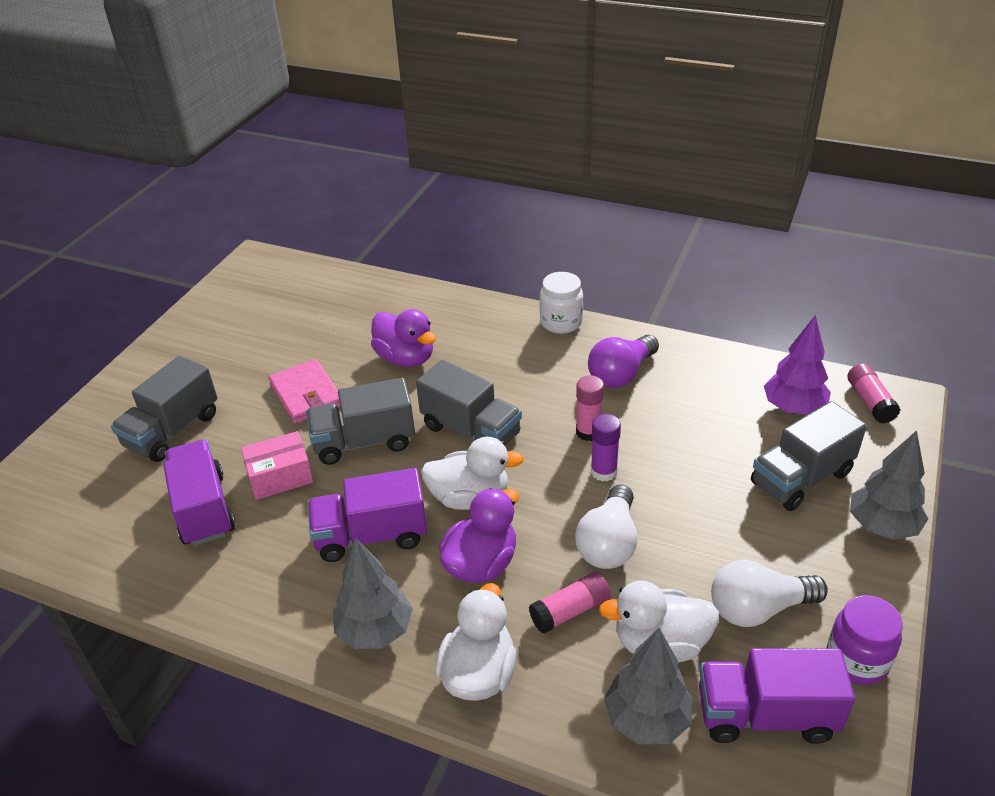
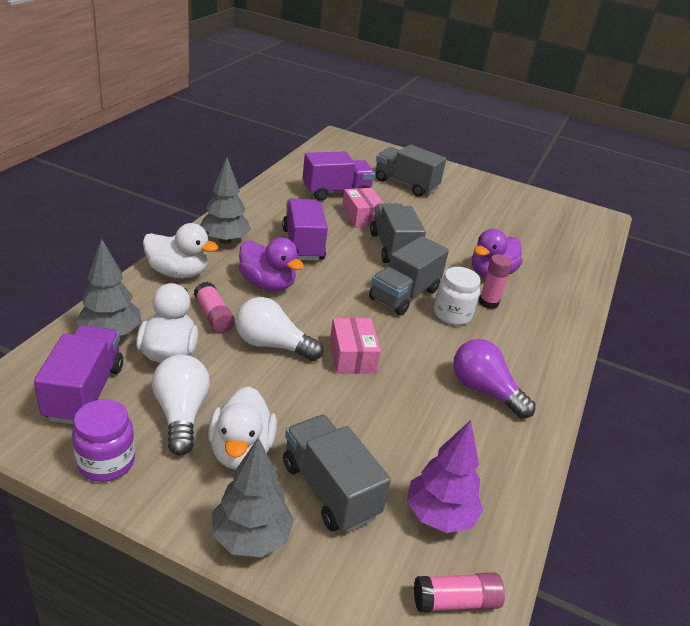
camera: 85 degrees right, 5 degrees down
pink wallet [269,359,340,424] -> none
white duck [421,437,524,510] -> white duck moved to [208,387,277,470]
white jar [540,272,583,334] -> white jar moved to [434,267,481,325]
pink glue stick [576,375,604,441] -> pink glue stick moved to [479,254,512,309]
purple glue stick [591,414,621,482] -> pink box [330,318,381,374]

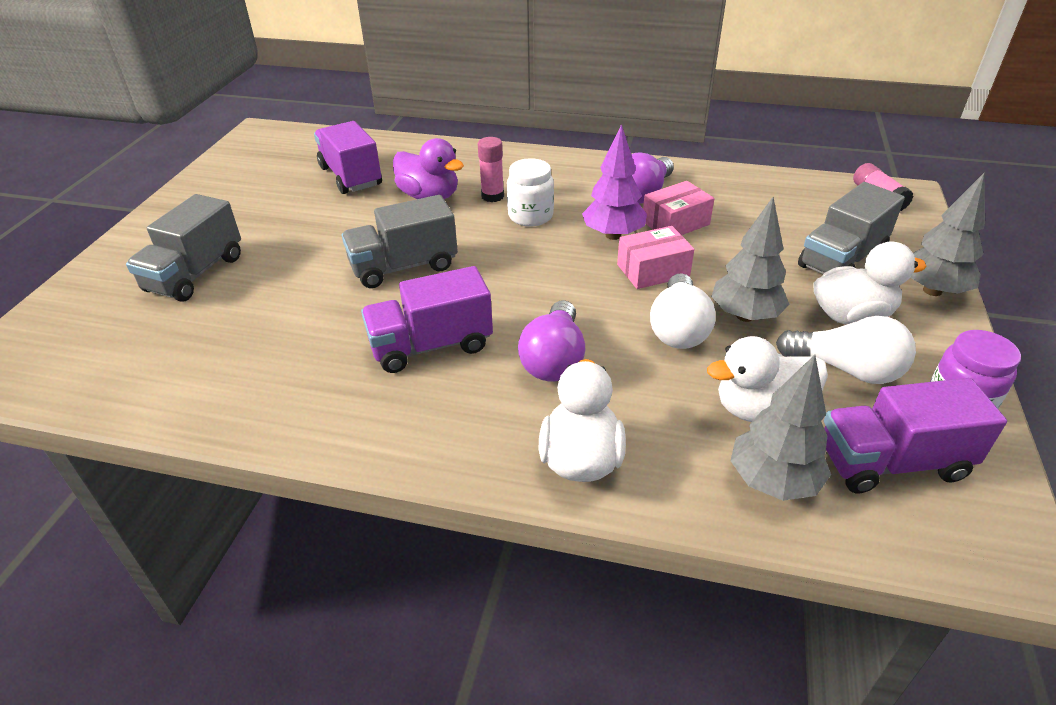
camera: 95 degrees left, 5 degrees up
white light bulb [152,355,210,455] -> white light bulb turned 135 degrees counterclockwise [776,316,916,384]
pink glue stick [194,282,235,333] -> none
grey tree [200,158,251,244] -> grey tree moved to [711,197,790,322]
purple duck [239,238,304,291] -> purple light bulb [518,300,585,382]
purple truck [302,151,375,201] -> purple truck moved to [314,121,382,194]
pink box [342,188,383,228] -> pink box moved to [643,181,714,235]
grey truck [369,236,449,315] -> none
purple tree [407,420,483,533] -> purple tree moved to [582,124,647,240]

